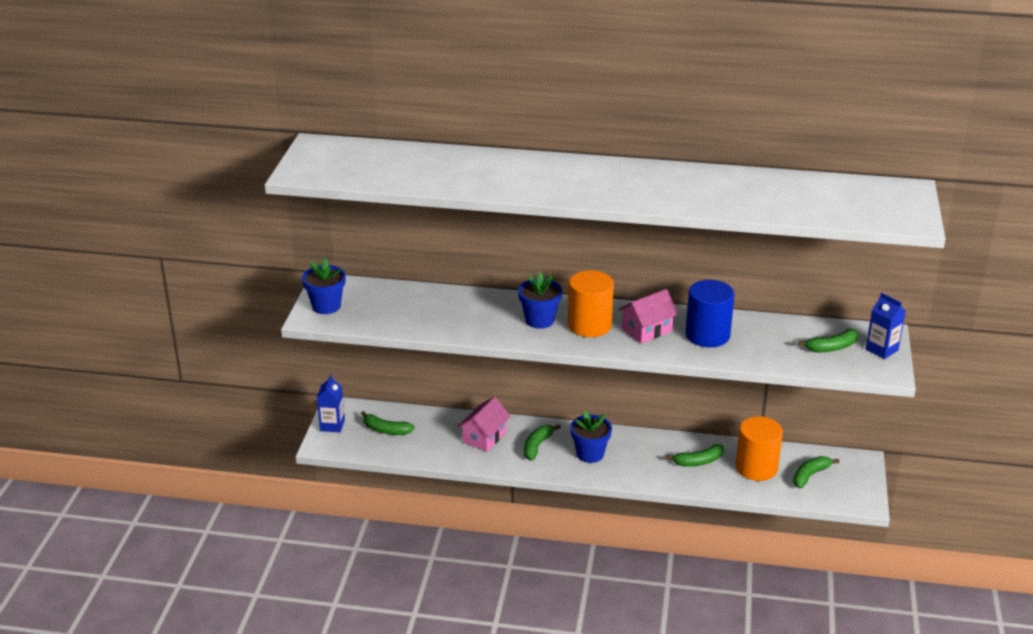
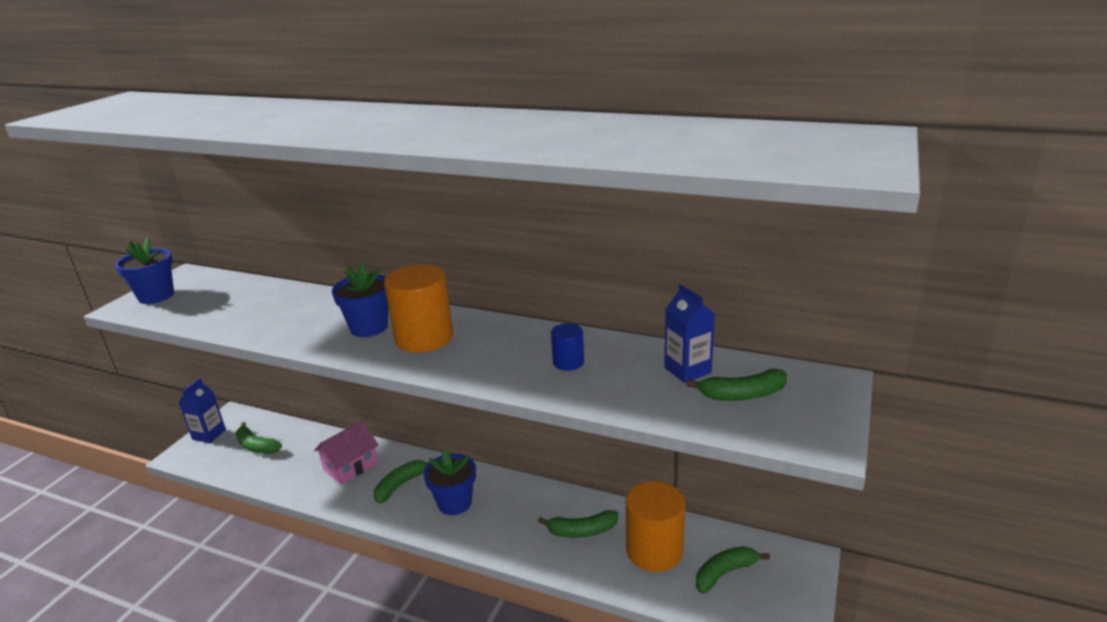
camera: 15 degrees right, 5 degrees down
pink house [619,289,678,344] -> none
blue cylinder [685,280,735,347] -> blue cylinder [551,323,584,371], size x0.50
blue carton [865,293,906,359] -> blue carton moved to [664,285,715,383]

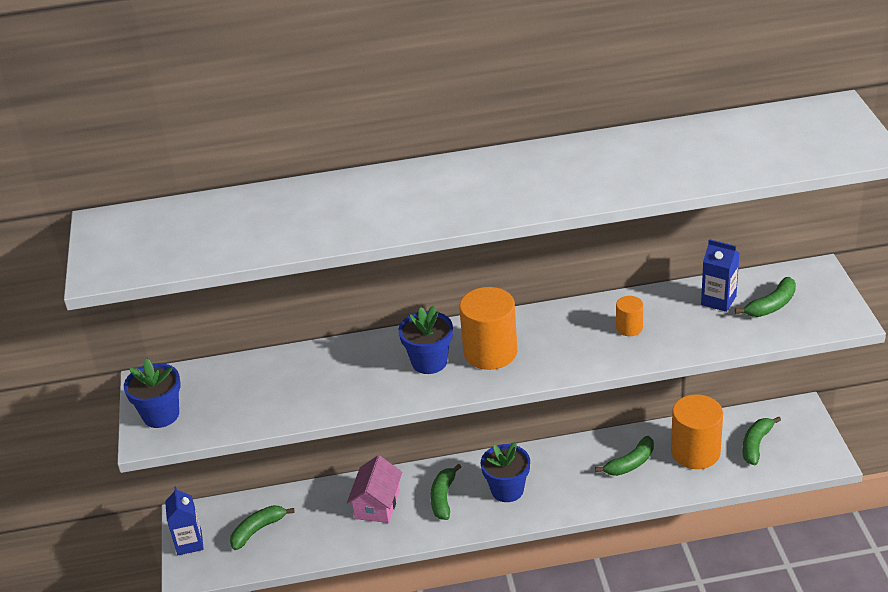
camera: 30 degrees left, 10 degrees up
green banana [235,422,282,454] -> green banana turned 135 degrees clockwise [230,506,295,550]
blue cylinder [551,323,584,371] -> orange cylinder [616,296,643,336]

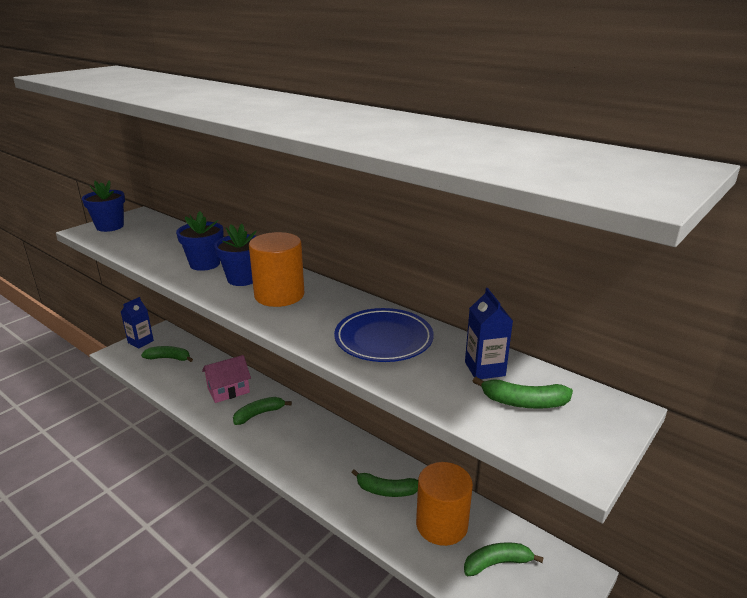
camera: 45 degrees right, 10 degrees down
blue flower pot [481,441,530,502] -> blue flower pot moved to [176,211,224,271]
orange cylinder [616,296,643,336] -> blue plate [334,308,434,362]

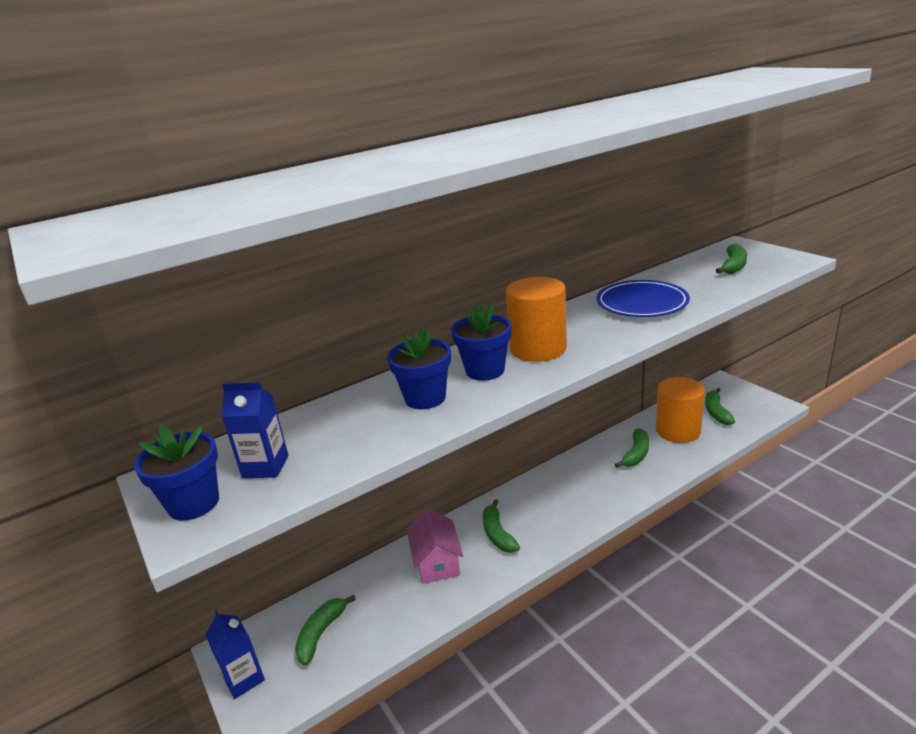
camera: 70 degrees left, 0 degrees up
blue carton [465,288,513,379] -> blue carton moved to [222,382,288,478]

